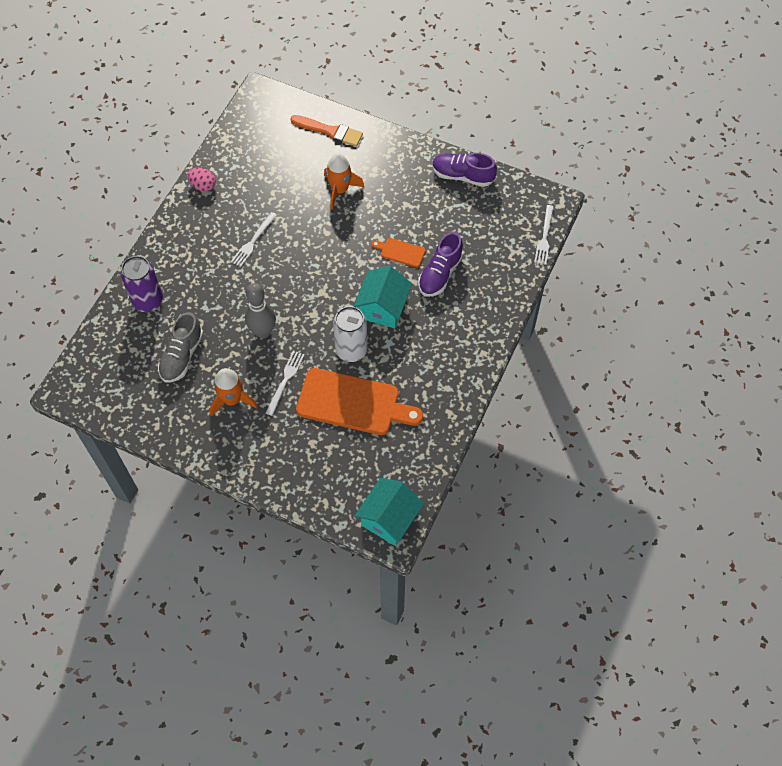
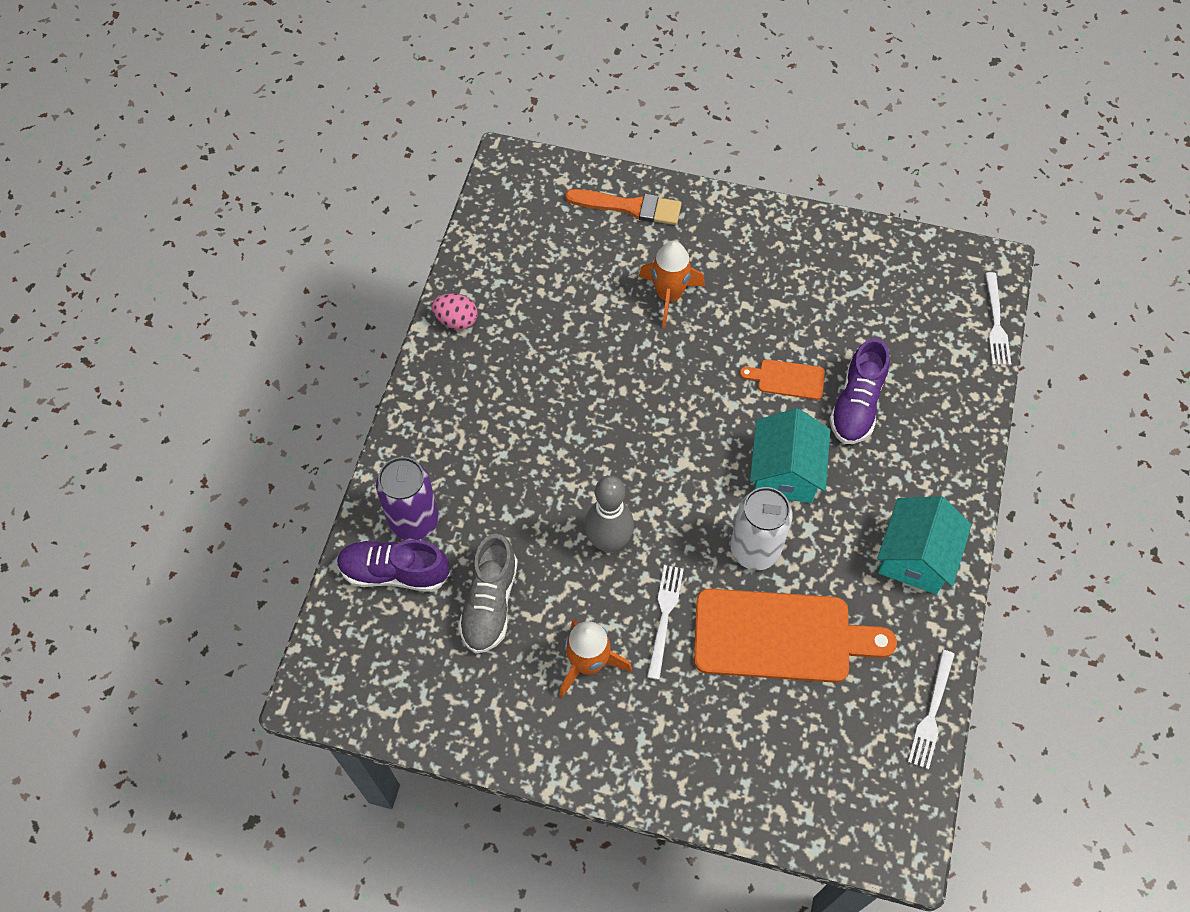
camera: 10 degrees left, 0 degrees up
white fork [231,212,277,267] -> white fork moved to [908,650,955,770]
turquoise house [355,478,424,546] -> turquoise house moved to [877,496,972,594]
purple shoe [432,153,497,187] -> purple shoe moved to [337,540,450,592]

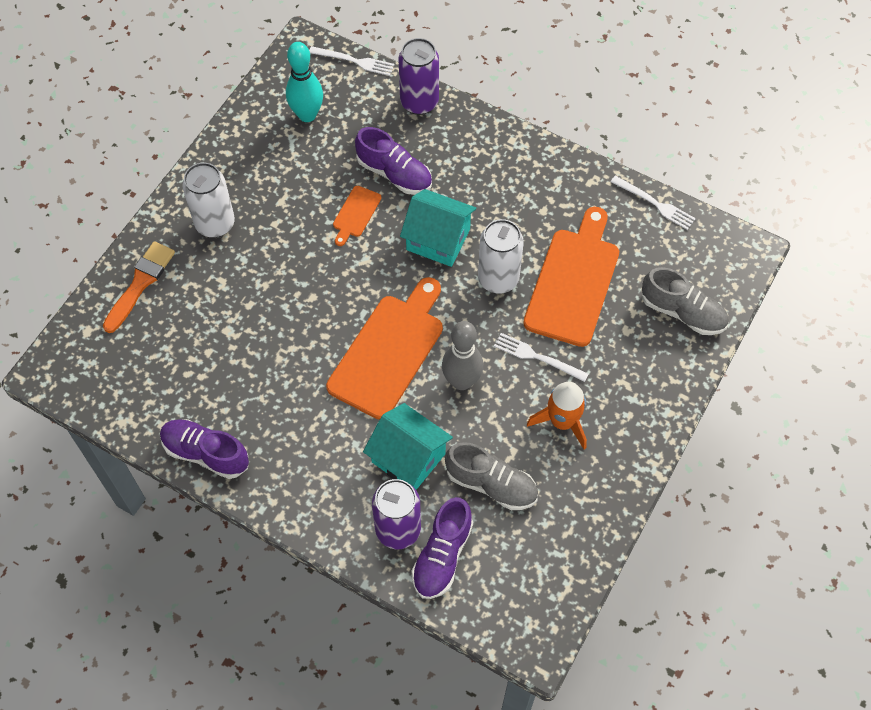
camera: 75 degrees left, 0 degrees up
pink egg [431,294,478,330] -> purple shoe [160,419,249,479]
orange rocket [639,241,705,328] -> none
turquoise house [877,496,972,594] -> turquoise house moved to [363,403,453,490]
none -> white can [182,163,235,238]
none -> turquoise bowling pin [286,42,323,122]
none -> orange cutting board [326,277,443,420]
none -> purple can [399,38,439,115]
none -> grey shoe [642,267,729,335]

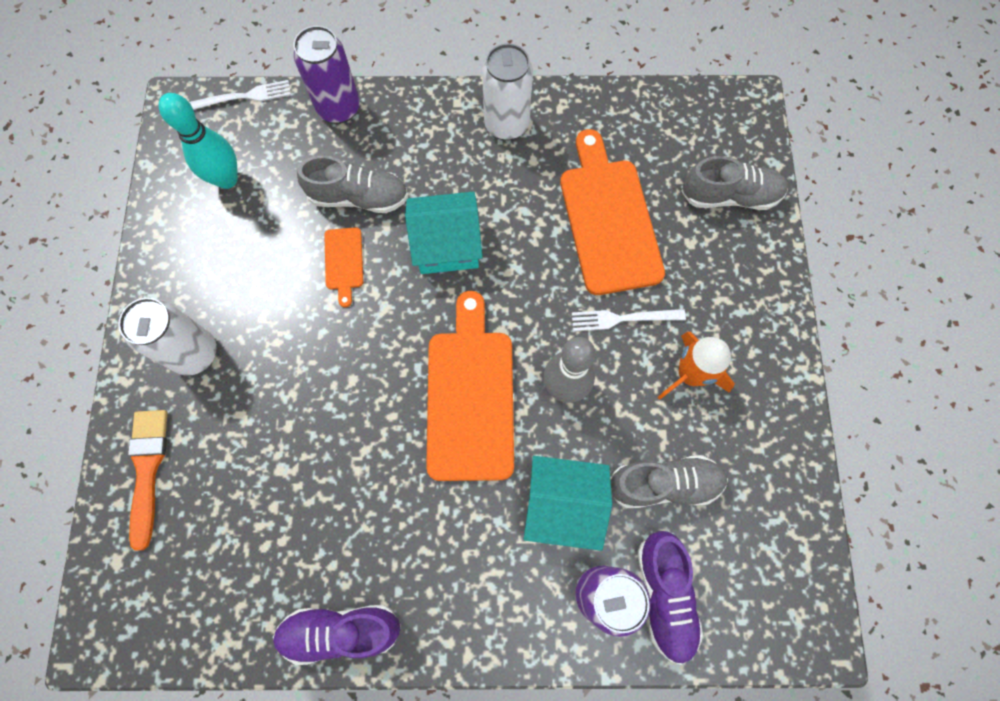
camera: 30 degrees left, 10 degrees up
purple shoe [355,127,432,195] -> grey shoe [297,156,408,213]
white can [478,219,524,294] -> white can moved to [482,44,533,140]
white fork [611,176,696,230] -> none

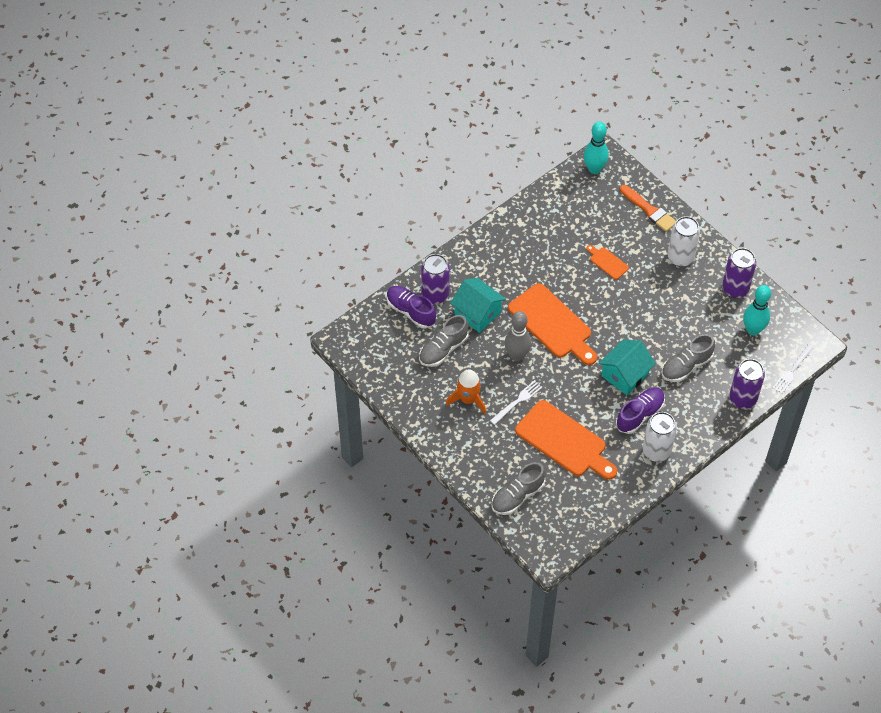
camera: 140 degrees right, 15 degrees down
purple shoe [273,605,401,665] -> purple shoe moved to [616,388,665,434]
orange cutting board [324,227,363,307] -> orange cutting board moved to [586,245,629,280]
turquoise house [524,456,612,551] -> turquoise house turned 75 degrees clockwise [450,278,506,333]
none -> turquoise bowling pin [584,121,609,174]
none -> purple can [722,248,756,298]

